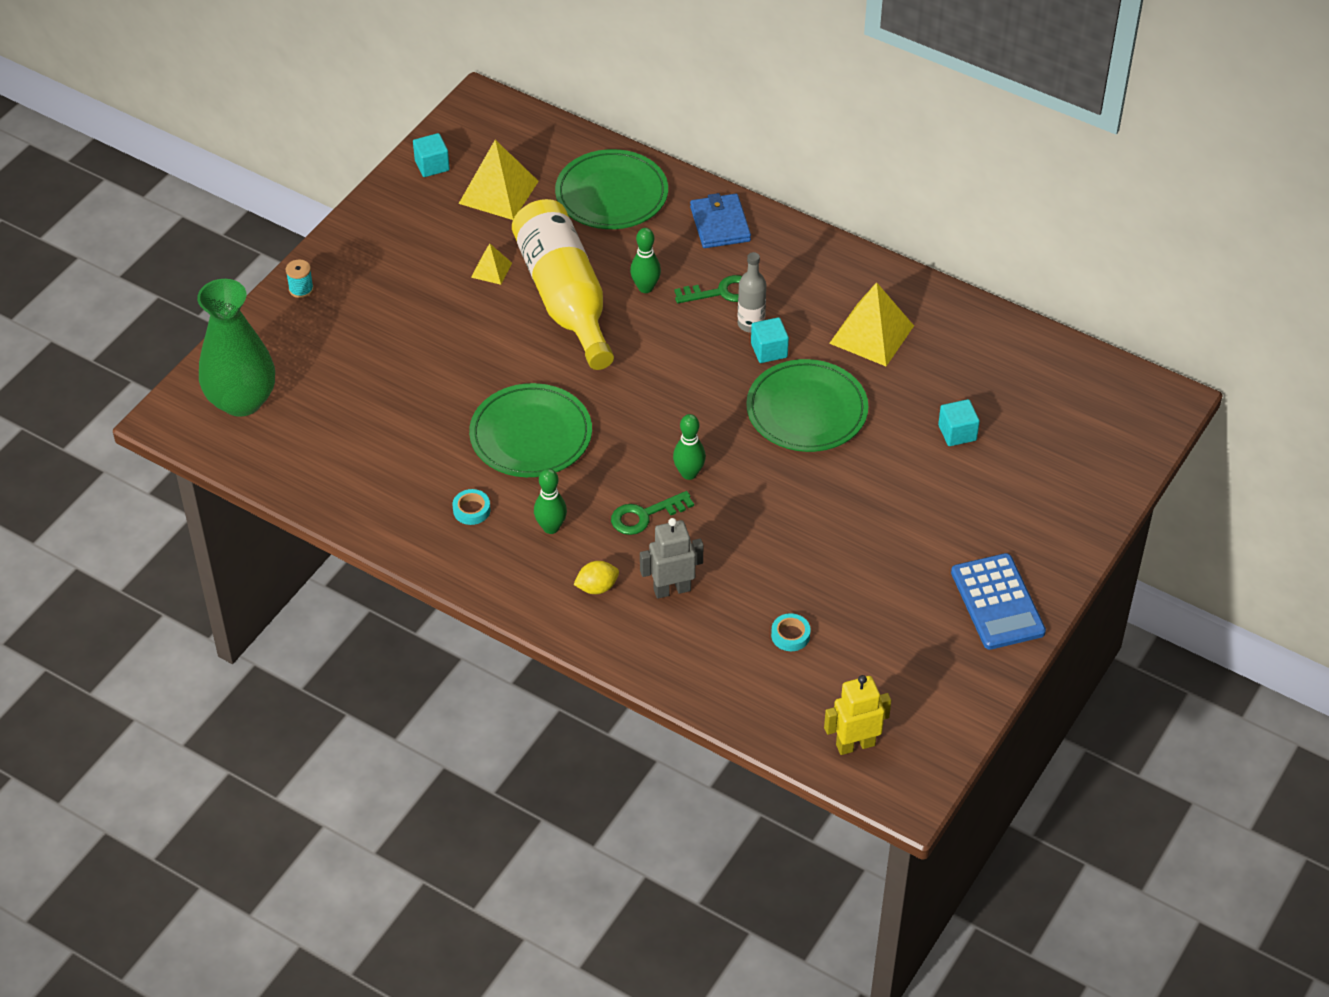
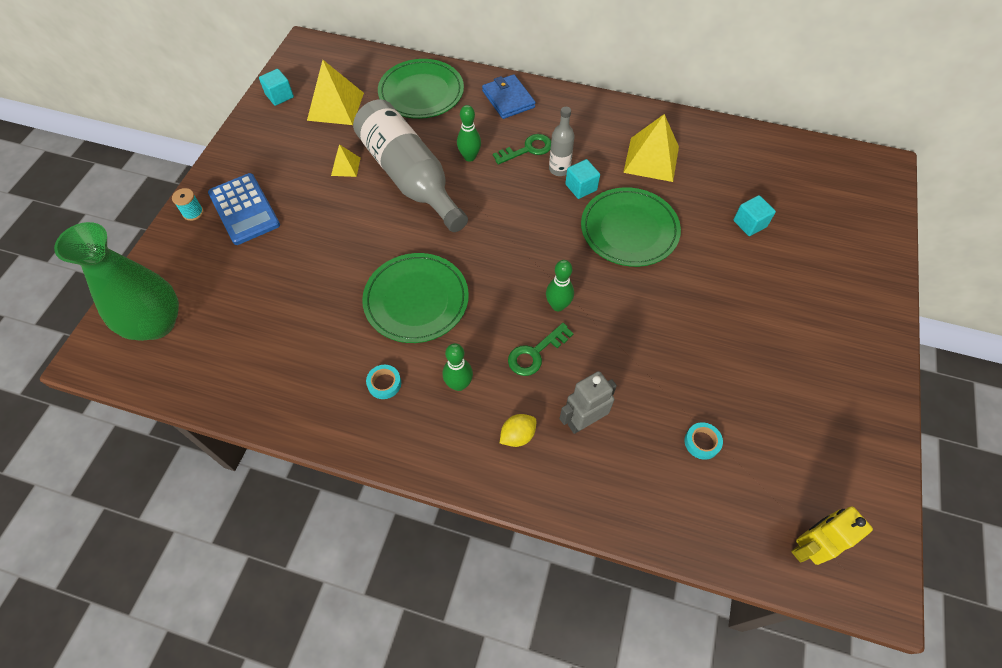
camera: 15 degrees left, 10 degrees up
yellow bottle [512,199,614,370] -> grey bottle [353,99,468,232]
blue calculator [951,553,1046,650] -> blue calculator moved to [208,173,280,245]

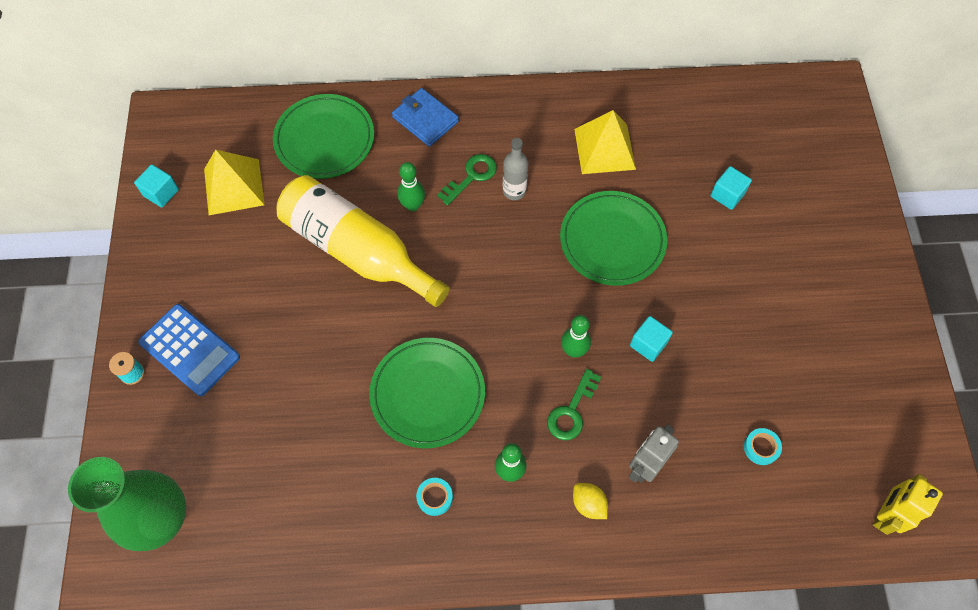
camera: 20 degrees left, 5 degrees up
yellow pyramid [331,144,361,177] -> none
grey bottle [353,99,468,232] -> yellow bottle [276,175,450,307]
yellow lemon [500,414,537,447] -> yellow lemon turned 75 degrees counterclockwise [573,483,608,519]
turquoise cube [565,159,600,199] -> turquoise cube moved to [630,316,673,362]

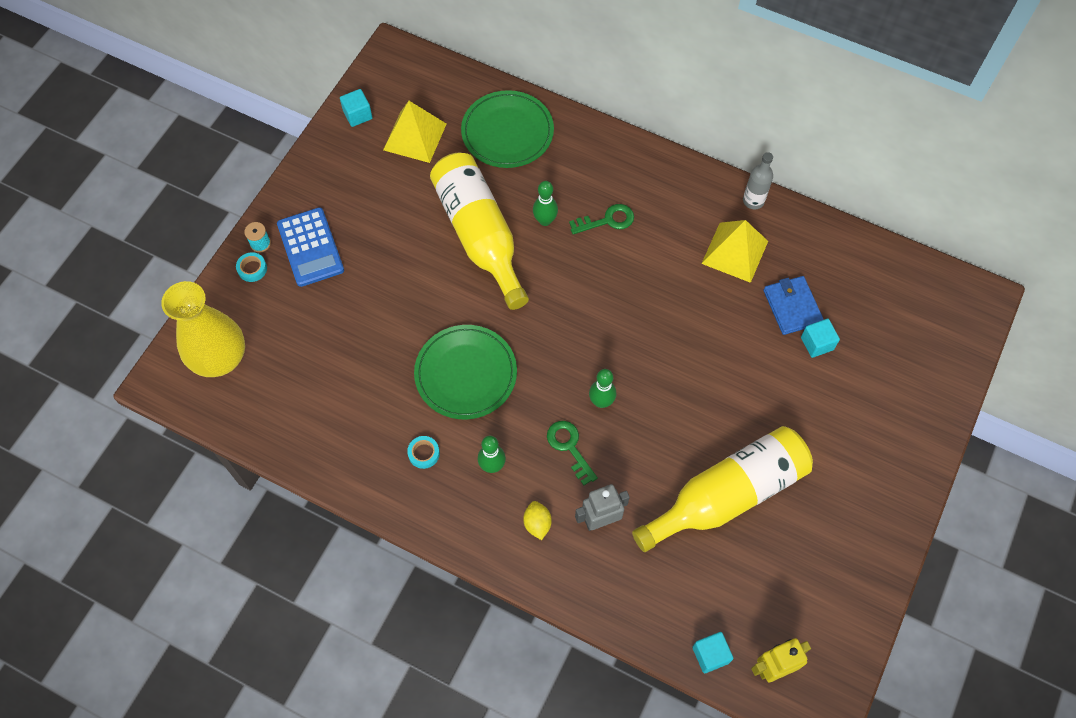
camera: 30 degrees right, 0 degrees up
green vase [68,457,186,551] -> yellow vase [161,281,245,377]
blue wallet [392,88,459,147] -> blue wallet moved to [763,276,824,335]
grey bottle [503,138,528,200] -> grey bottle moved to [743,152,773,210]
green key [547,369,601,440] -> green key turned 90 degrees clockwise [547,421,598,485]
green plate [560,191,667,286] -> none
turquoise cube [630,316,673,362] -> turquoise cube moved to [692,632,734,673]
turquoise tape [744,428,782,465] -> turquoise tape moved to [236,252,267,282]
none -> yellow bottle [632,426,813,552]

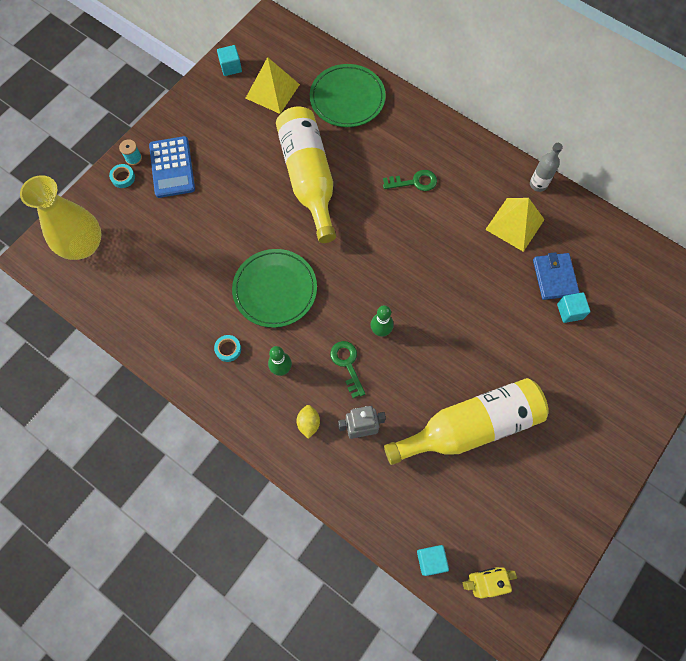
camera: 10 degrees right, 5 degrees up
green bowling pin [533,181,558,226] -> none

